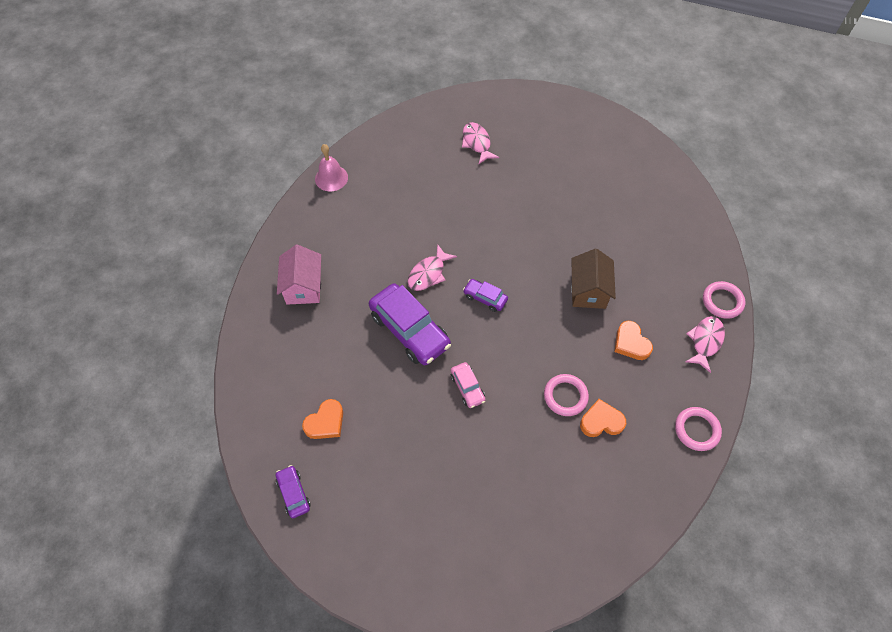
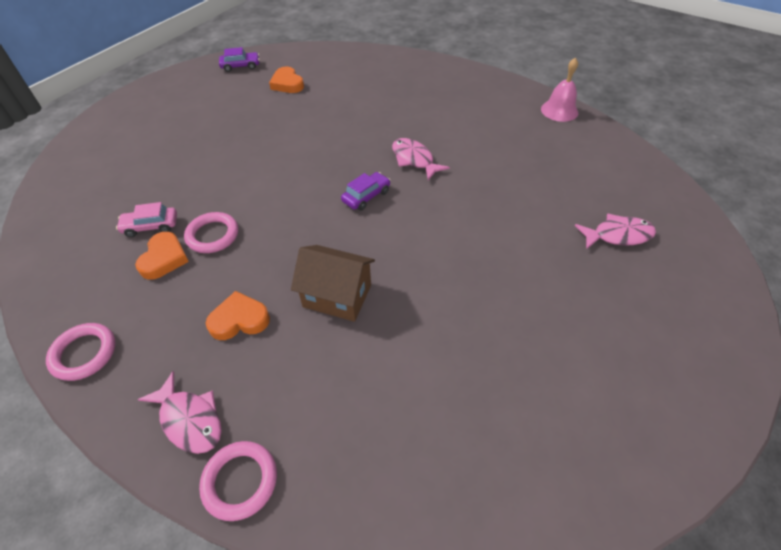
camera: 105 degrees right, 10 degrees down
pink house [277,245,321,305] -> none
purple car [369,284,451,365] -> none
pink car [451,362,486,408] -> pink car moved to [116,202,177,237]

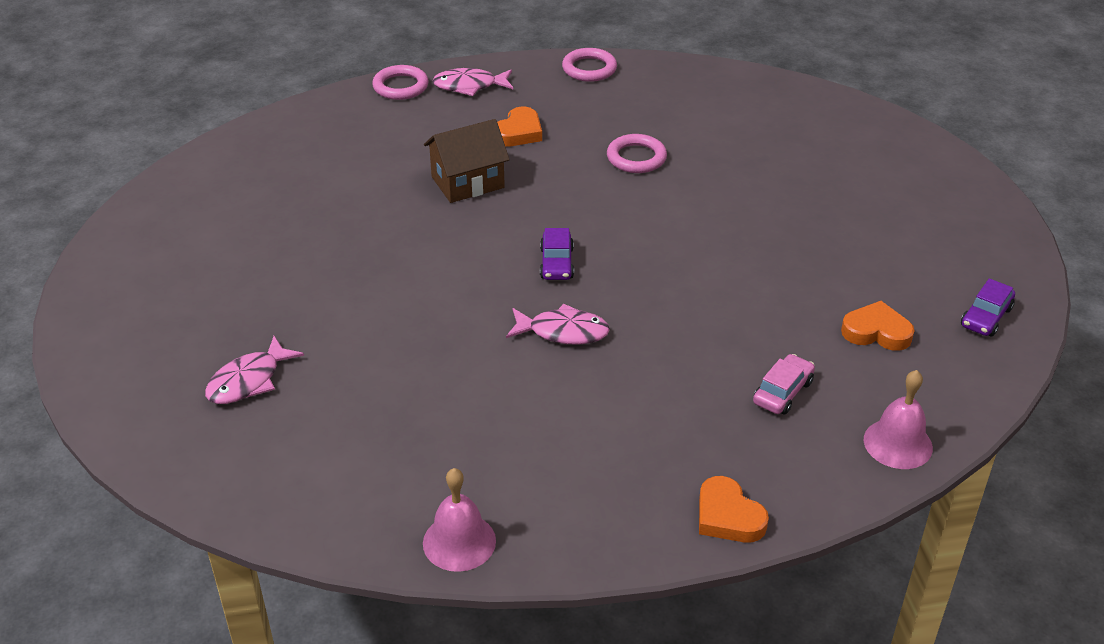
camera: 135 degrees right, 10 degrees down
pink car [116,202,177,237] -> pink car moved to [753,354,815,415]
orange heart [135,232,189,280] -> orange heart moved to [699,476,769,543]
none -> pink bell [864,370,933,469]

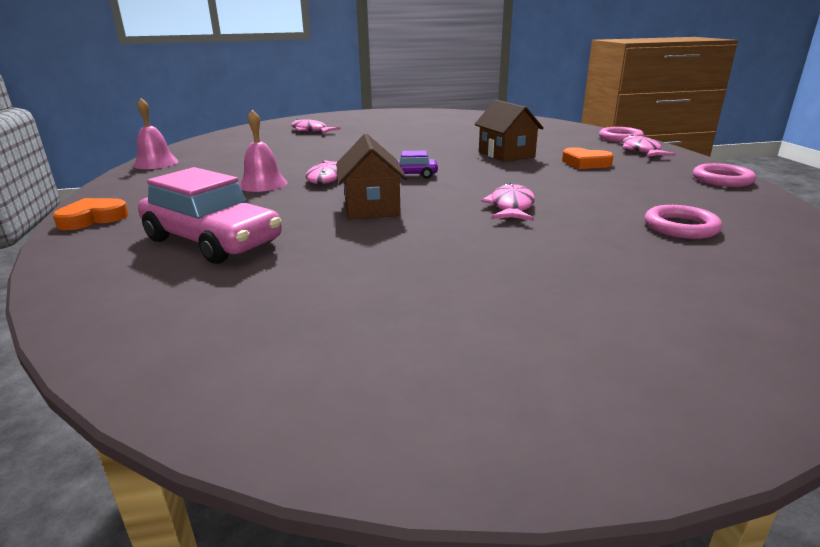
camera: 90 degrees right, 15 degrees down
pink ring [607,134,667,173] -> pink ring moved to [645,205,723,239]
pink car [753,354,815,415] -> pink car [138,167,282,264], size x2.03
orange heart [841,301,915,351] -> none
pink bell [864,370,933,469] -> pink bell moved to [239,109,288,192]
purple car [961,278,1015,336] -> none
none -> brown house [336,134,407,219]
none -> pink fish [481,183,535,221]

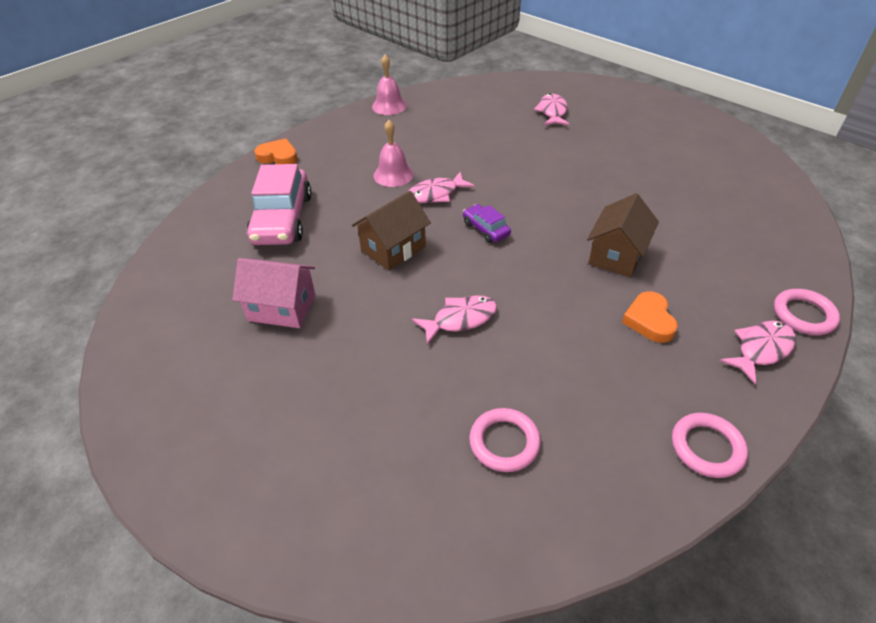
camera: 55 degrees right, 20 degrees up
none -> pink house [232,258,316,328]

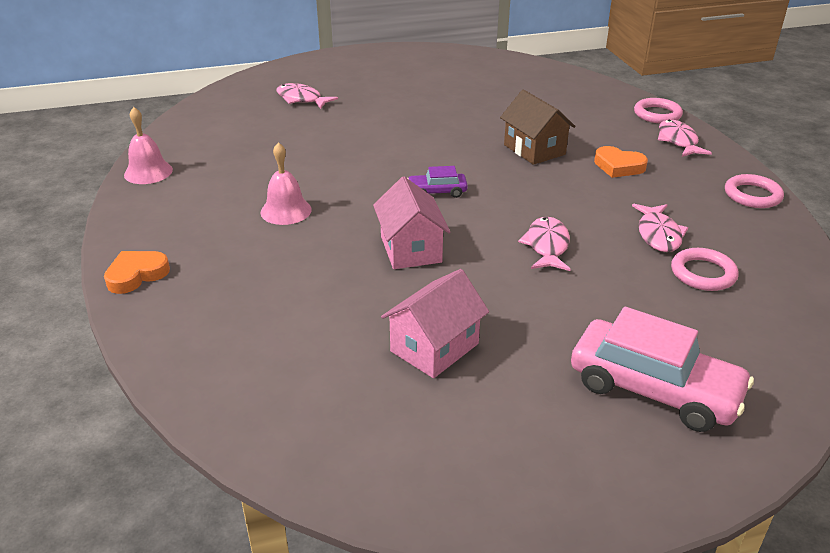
camera: 60 degrees left, 10 degrees down
pink car [246,164,312,245] -> pink car moved to [571,307,754,432]
brown house [352,191,431,271] -> pink house [373,176,451,269]
pink fish [409,172,475,203] -> pink fish moved to [632,204,688,252]

